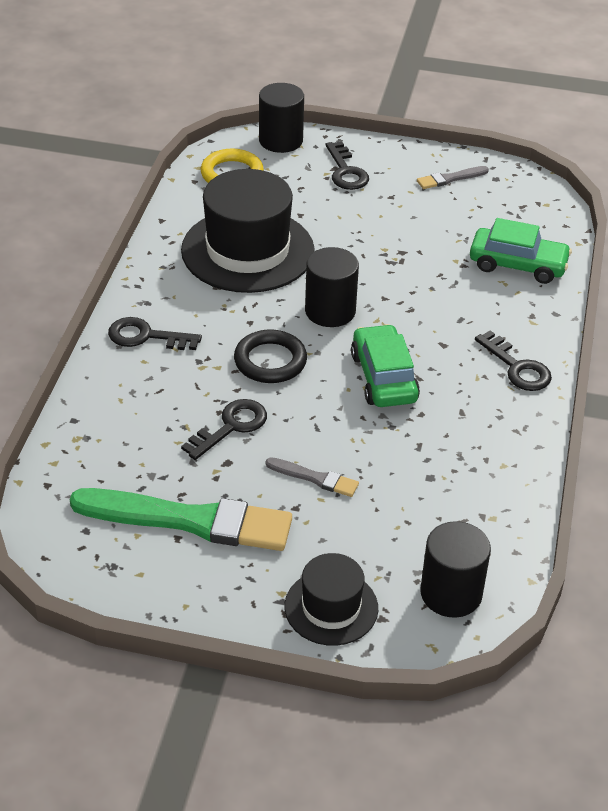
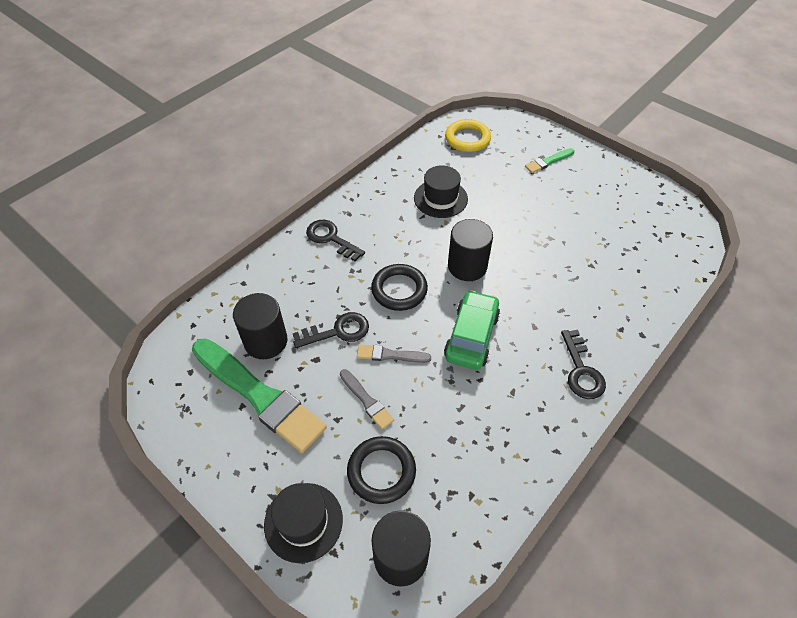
camera: 30 degrees right, 10 degrees up
black hat [181,169,315,293] -> black hat [414,165,468,218], size x0.55
black cylinder [259,83,304,153] -> black cylinder moved to [233,293,288,359]
black key [326,141,369,190] -> green brush [525,148,574,173]
grey brush [417,166,489,189] -> grey brush moved to [357,344,431,363]
green car [470,218,572,284] -> none
none -> black ring [347,436,416,504]

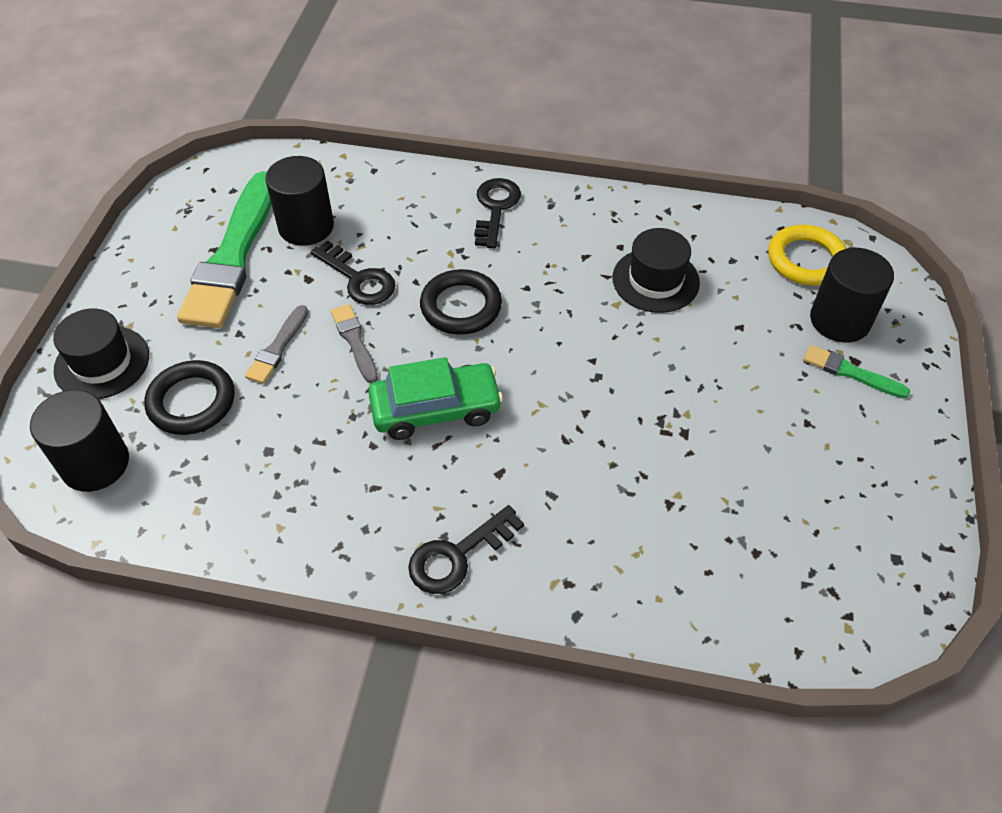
camera: 60 degrees right, 0 degrees up
black cylinder [448,219,493,281] -> black cylinder moved to [810,248,894,342]

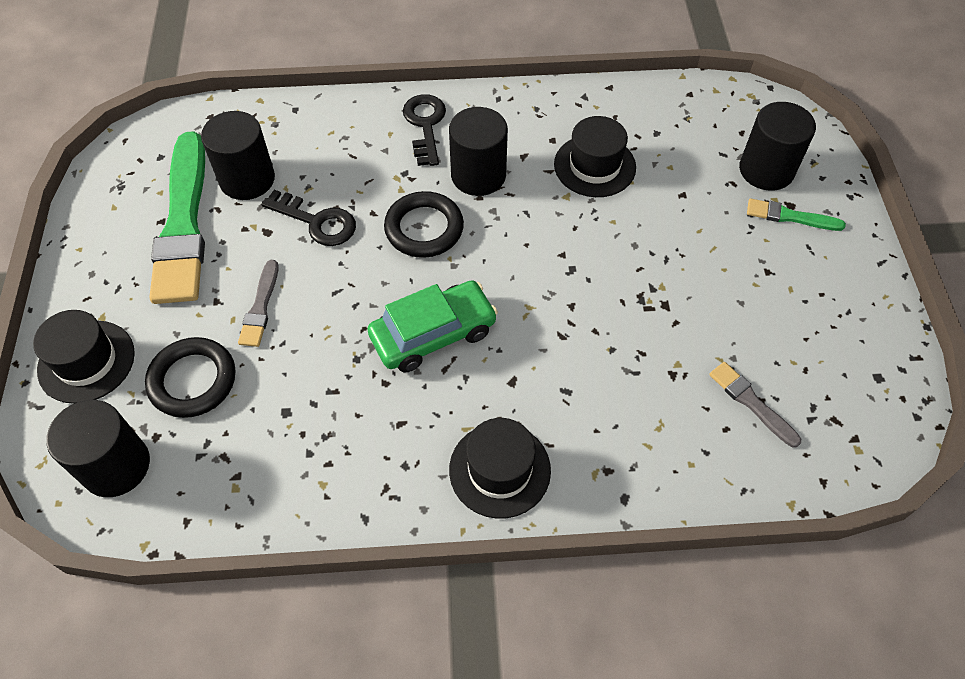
camera: 15 degrees left, 5 degrees up
grey brush [331,304,378,383] -> grey brush moved to [709,362,801,447]
black key [408,505,524,594] -> black hat [449,418,551,519]
yellow ring [768,225,847,286] -> none
none -> black cylinder [449,107,508,196]

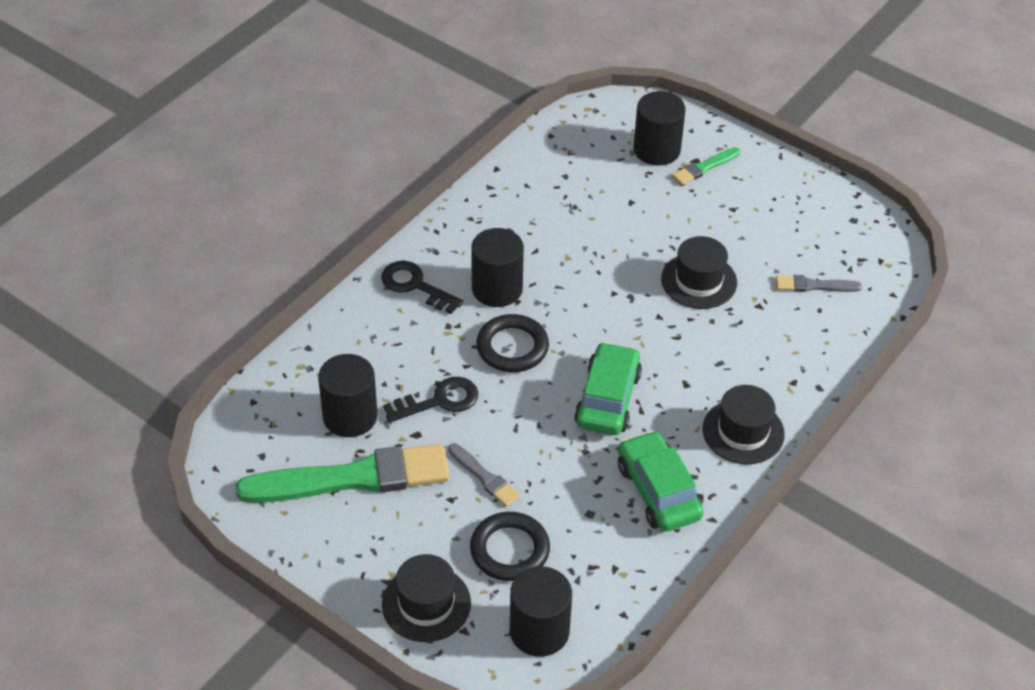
camera: 50 degrees left, 10 degrees down
green brush [149,131,205,304] -> green brush turned 45 degrees counterclockwise [235,444,449,503]
black hat [554,116,636,197] -> black hat moved to [661,236,737,309]
none -> green car [618,431,704,532]

